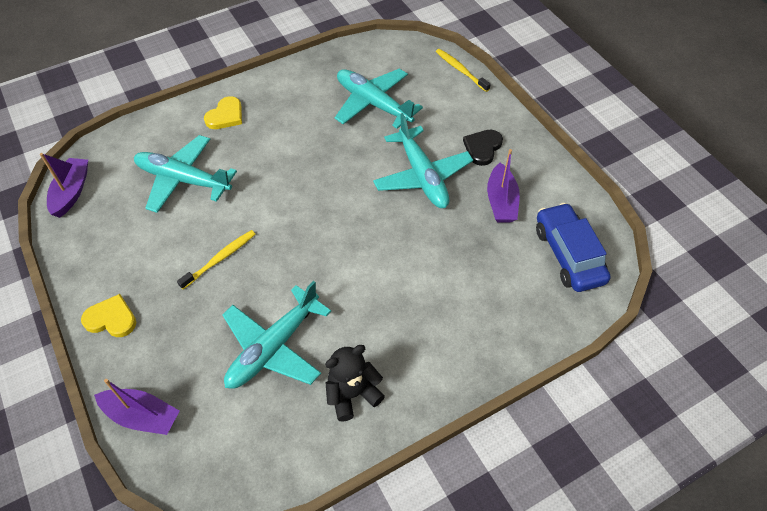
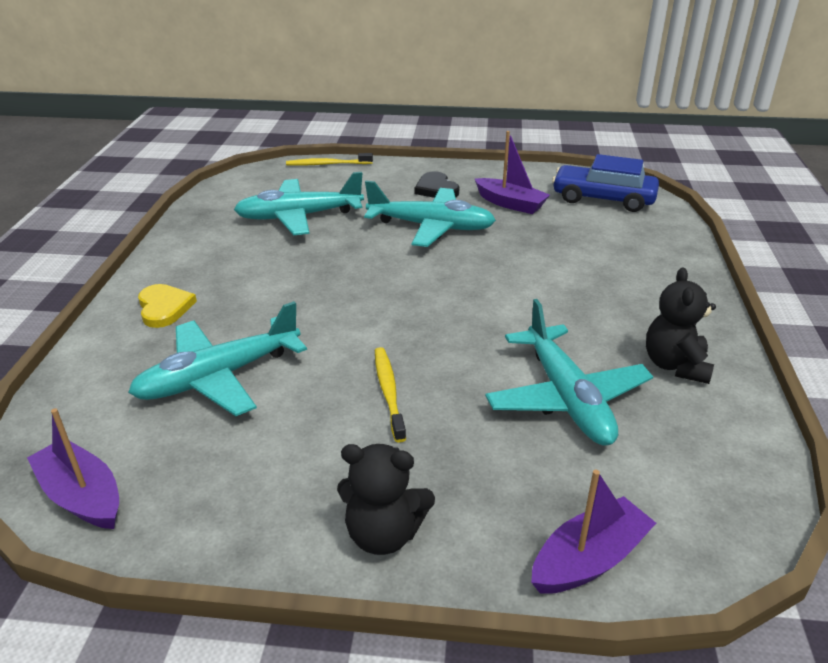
camera: 55 degrees left, 20 degrees down
yellow heart [81,294,136,337] -> black teddy bear [337,444,435,555]

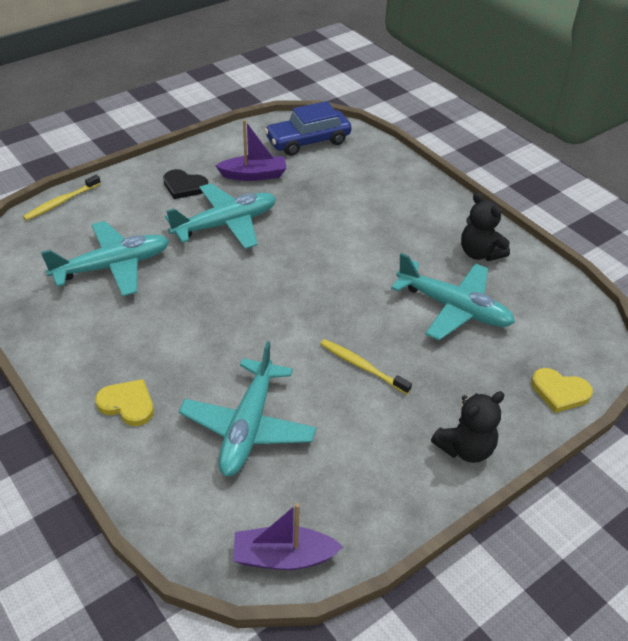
camera: 45 degrees left, 10 degrees up
turquoise plane [234,172,364,235] -> turquoise plane turned 150 degrees counterclockwise [41,221,169,297]
purple boat [531,470,656,594] -> yellow heart [531,368,593,413]

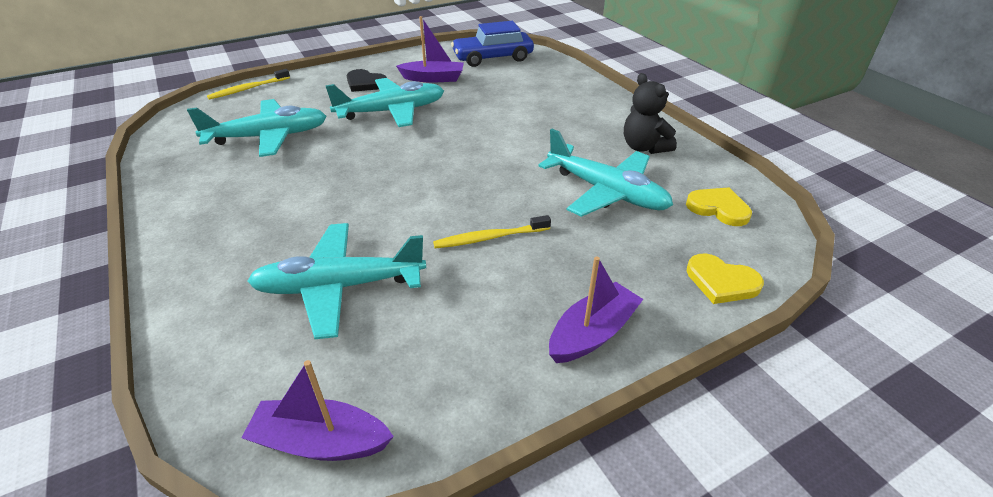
camera: 10 degrees right, 5 degrees down
yellow heart [95,379,154,426] -> yellow heart moved to [686,187,752,226]
turquoise plane [179,341,316,476] -> turquoise plane turned 60 degrees clockwise [248,223,426,339]
yellow toothbrush [320,339,412,394] -> yellow toothbrush turned 60 degrees counterclockwise [433,215,551,248]
black teddy bear [431,391,505,463] -> purple boat [549,256,643,363]

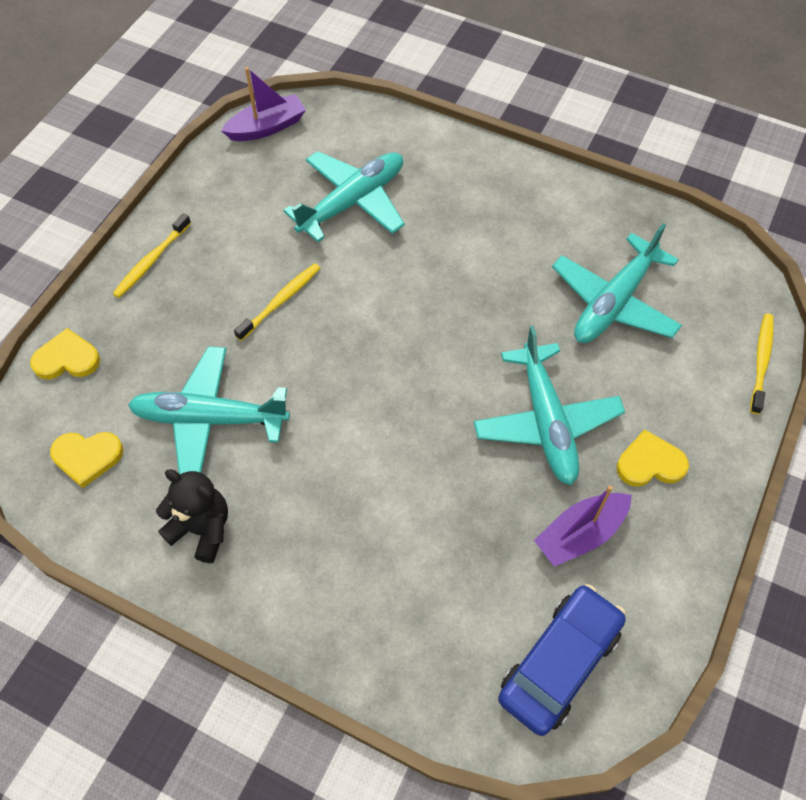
camera: 145 degrees right, 20 degrees up
turquoise plane [325,78,444,127] -> turquoise plane turned 45 degrees counterclockwise [474,326,625,485]
black heart [347,69,387,92] -> yellow heart [617,429,689,487]
purple boat [549,256,643,363] -> yellow toothbrush [113,213,191,298]

